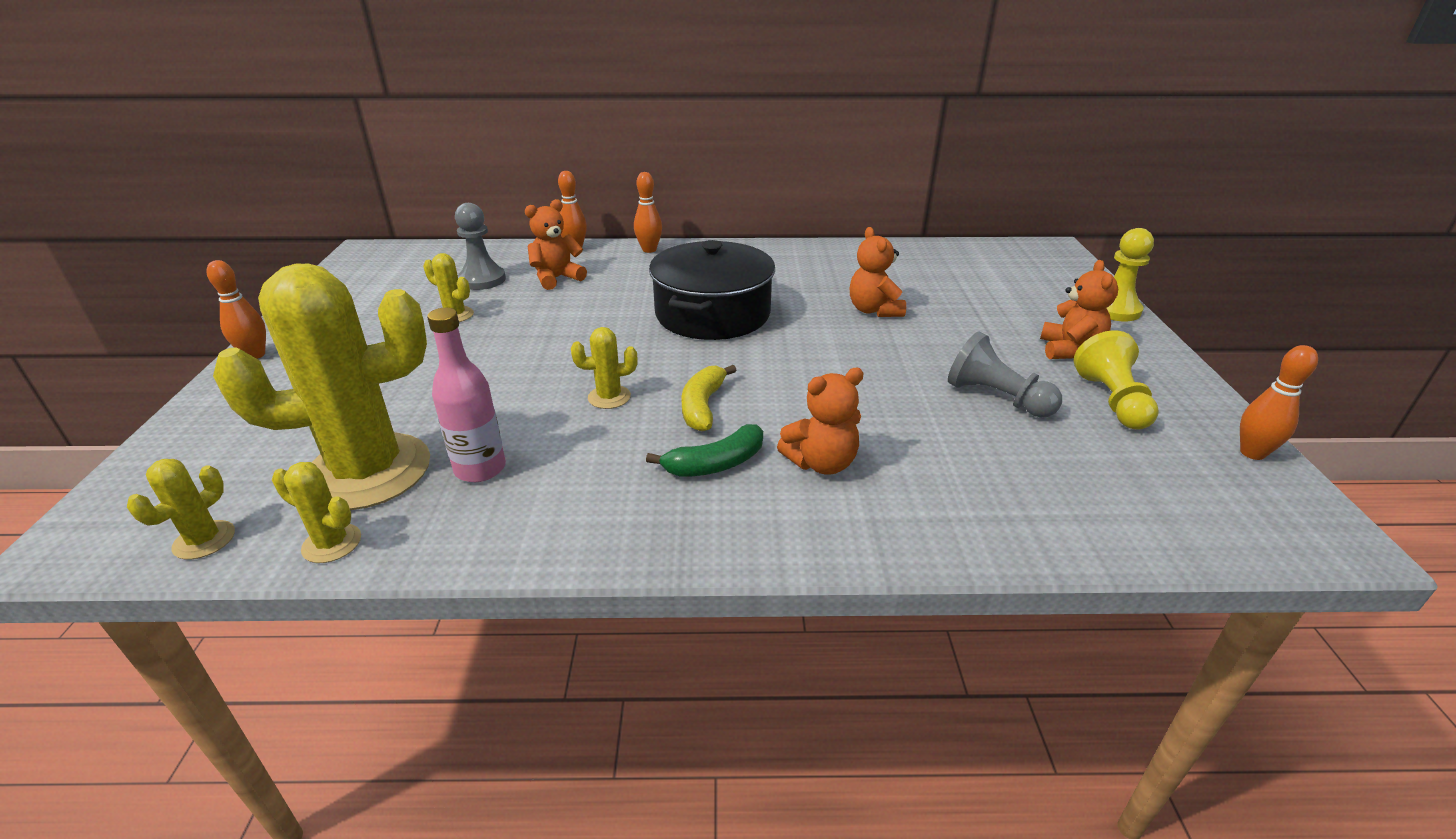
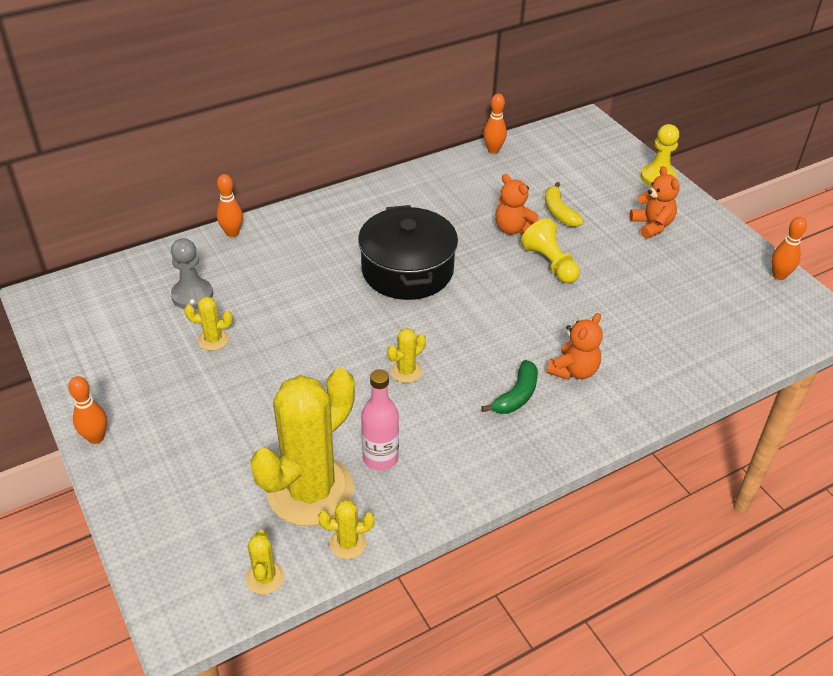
camera: 30 degrees left, 10 degrees up
orange teddy bear [525,199,587,290] -> none
orange bowling pin [634,172,662,253] -> orange bowling pin moved to [483,94,507,154]
yellow banana [681,365,736,432] -> yellow banana moved to [545,182,584,227]
grey pawn [948,331,1062,418] -> none
yellow pawn [1074,330,1159,430] -> yellow pawn moved to [521,218,580,283]

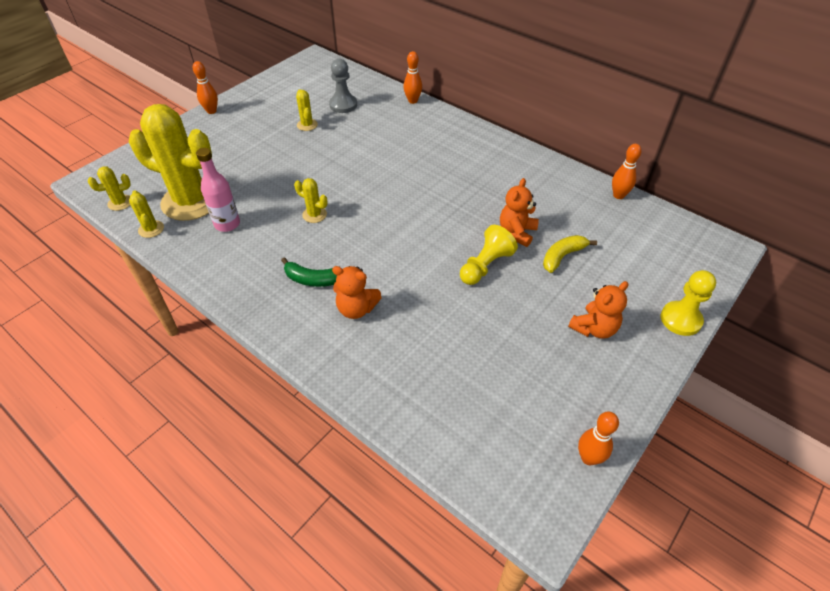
camera: 70 degrees right, 5 degrees up
black pot [358,205,458,300] -> none

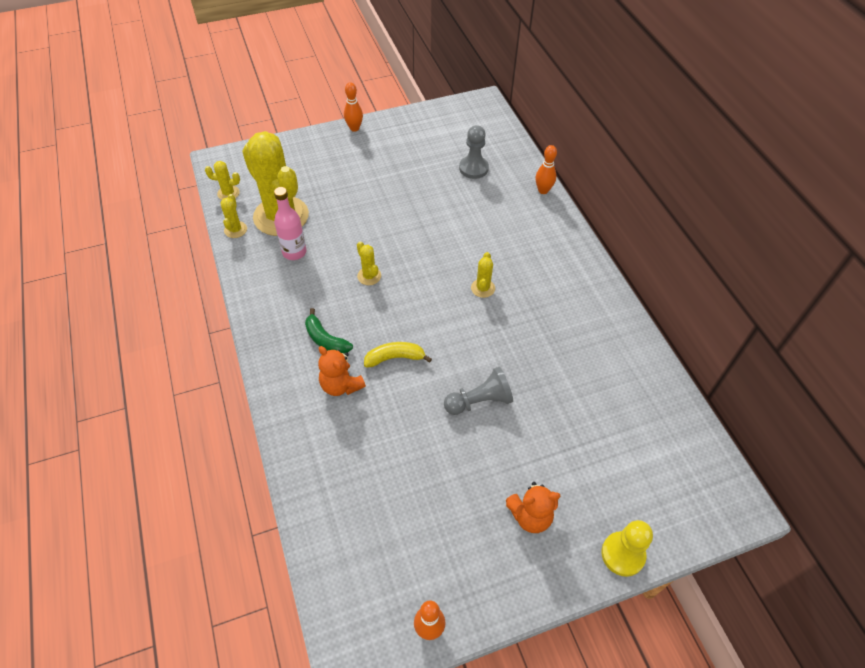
camera: 30 degrees right, 5 degrees up
yellow cactus [296,89,318,131] -> yellow cactus moved to [471,252,495,298]
yellow pawn [460,225,518,285] -> grey pawn [444,367,513,415]
orange teddy bear [500,178,539,247] -> none
yellow banana [543,235,597,273] -> yellow banana moved to [364,342,432,368]
orange bowling pin [612,144,641,199] -> none

